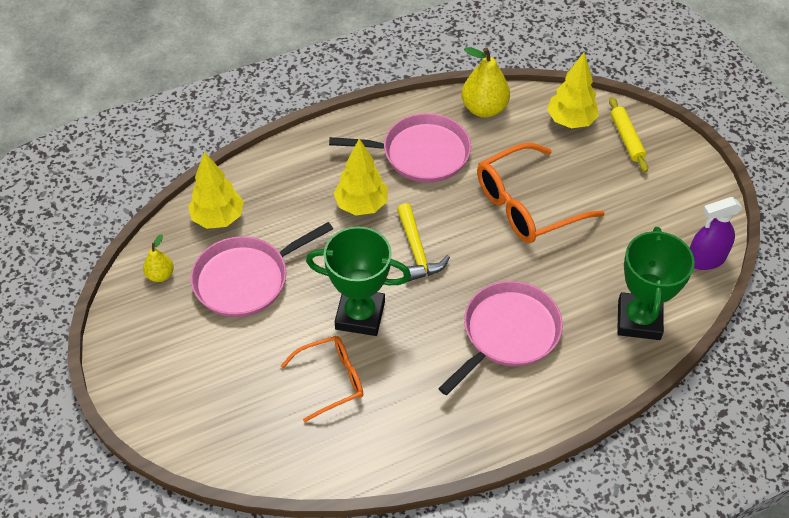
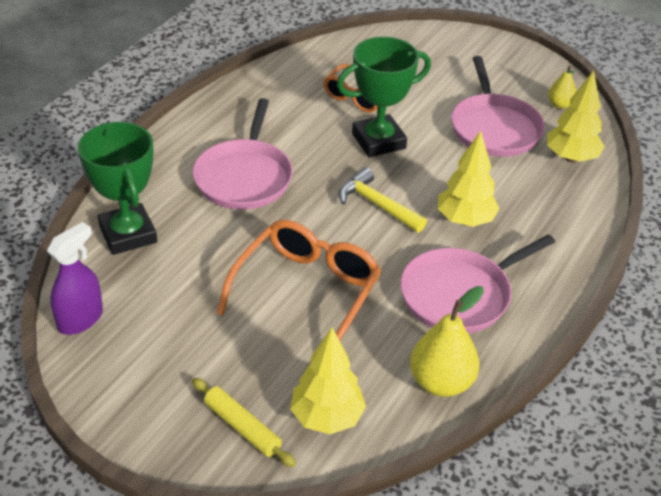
camera: 145 degrees right, 10 degrees down
pink pan [191,222,333,317] -> pink pan turned 150 degrees clockwise [451,56,545,157]

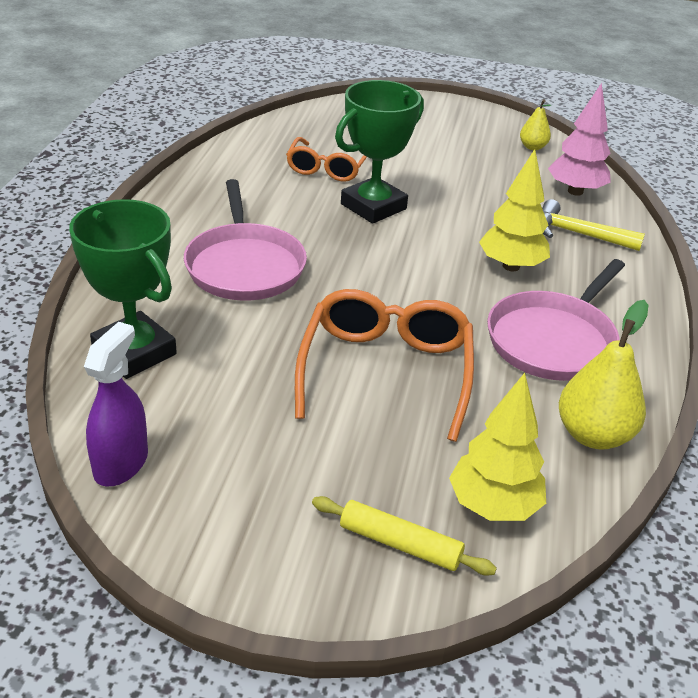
camera: 20 degrees left, 5 degrees down
yellow hammer [338,167,427,233] -> yellow hammer moved to [542,199,645,251]
pink pan [451,56,545,157] -> none
yellow tree [547,70,605,163] -> pink tree [548,83,611,196]

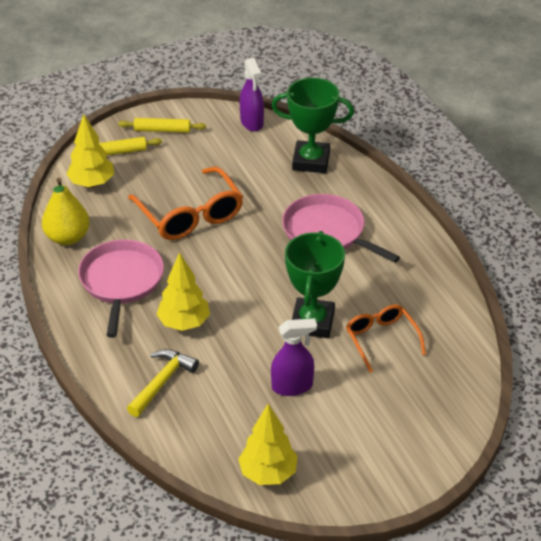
camera: 145 degrees right, 5 degrees up
yellow pear [520,99,551,150] -> yellow tree [238,404,298,485]
yellow hammer [542,199,645,251] -> yellow hammer turned 45 degrees counterclockwise [127,349,199,417]
pink tree [548,83,611,196] -> none
none -> yellow rolling pin [118,118,206,133]
none -> purple spray bottle [271,318,317,396]

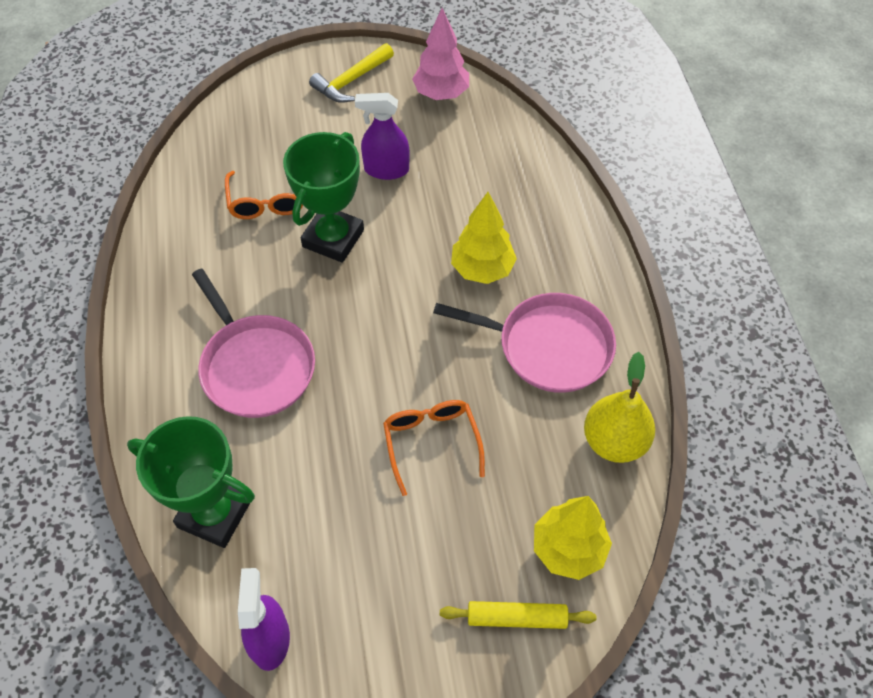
camera: 165 degrees left, 15 degrees up
pink pan [78,239,164,338] -> pink pan turned 90 degrees counterclockwise [433,293,616,393]
yellow rolling pin [118,118,206,133] -> none
yellow hammer [127,349,199,417] -> yellow hammer moved to [309,43,394,103]
orange glasses [128,167,243,240] -> orange glasses [383,400,485,496], size x0.63
yellow tree [238,404,298,485] -> pink tree [412,8,469,100]

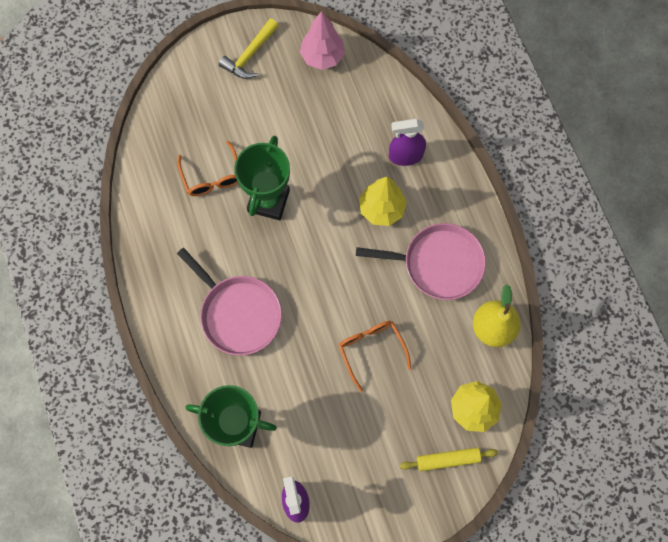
camera: 10 degrees left, 15 degrees up
purple spray bottle [355,93,410,180] -> purple spray bottle moved to [389,119,426,166]

